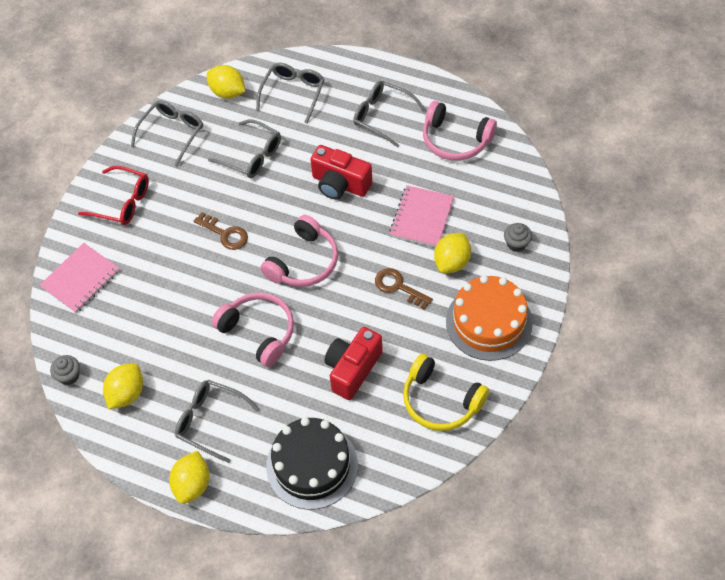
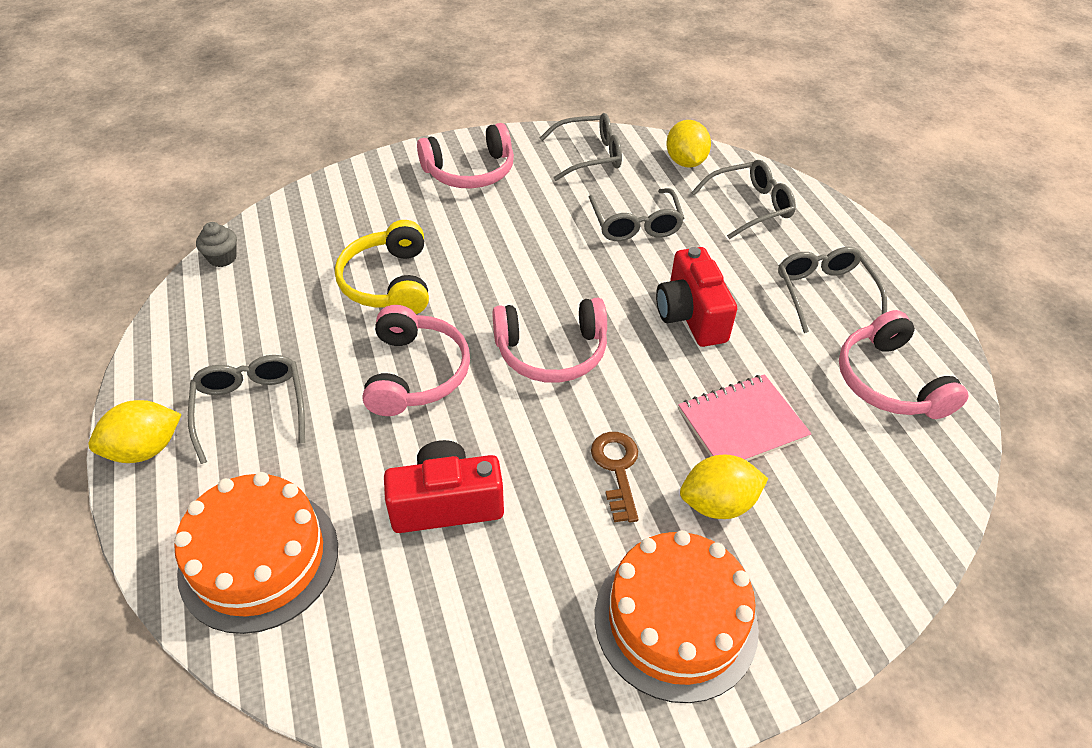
camera: 45 degrees right, 10 degrees down
pink notebook [40,243,120,313] -> none
red glasses [78,166,149,225] -> pink headphones [417,123,514,188]
yellow lemon [103,363,143,409] -> none
brown key [194,212,248,250] -> none
black cake [266,417,358,510] -> orange cake [174,472,338,634]
yellow headphones [403,354,489,431] -> yellow headphones moved to [335,220,429,314]
grey cupcake [504,223,532,252] -> none

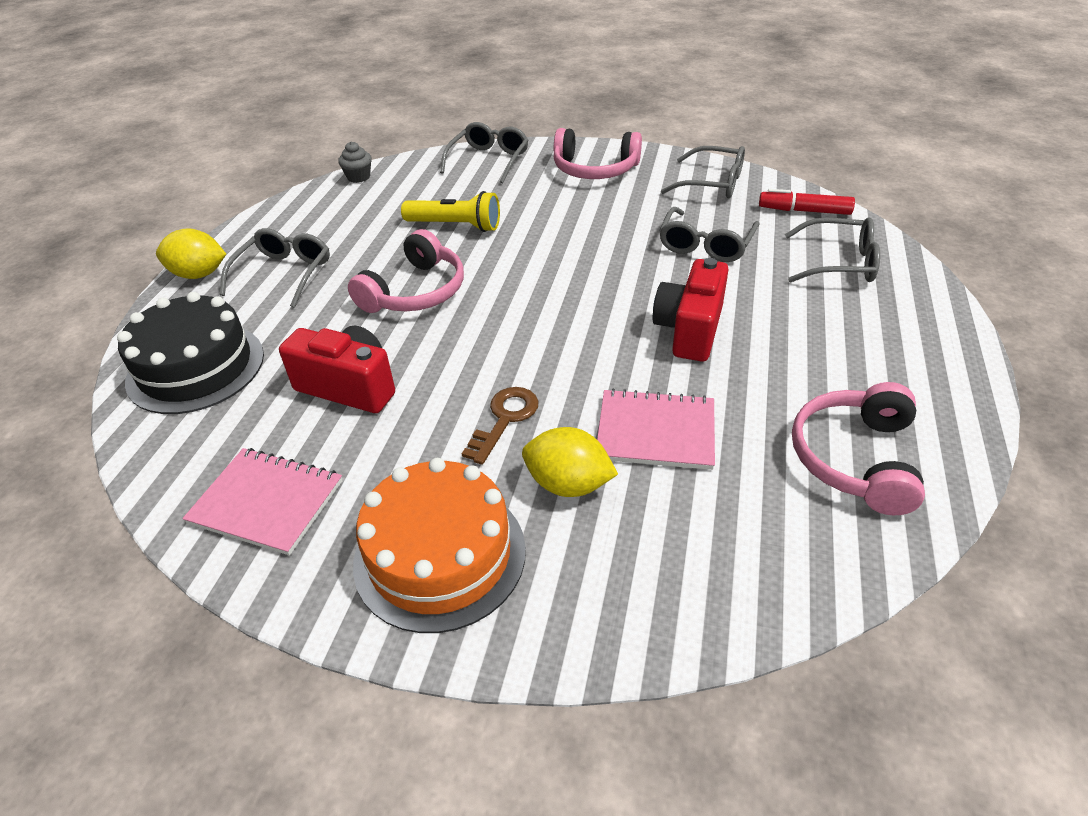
camera: 35 degrees right, 5 degrees down
orange cake [174,472,338,634] -> black cake [117,292,264,414]
yellow headphones [335,220,429,314] -> yellow flashlight [401,191,500,232]
pink headphones [492,298,607,383] -> none
yellow lemon [666,120,711,168] -> red marker [759,189,855,215]
grey glasses [778,247,887,333] -> grey glasses moved to [440,122,528,183]
none -> pink notebook [182,448,343,555]

